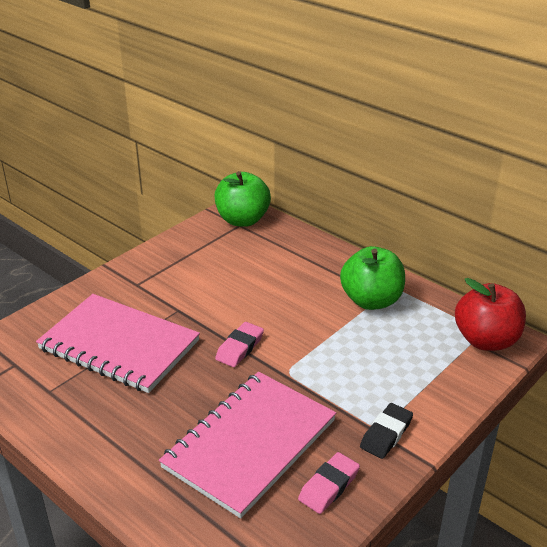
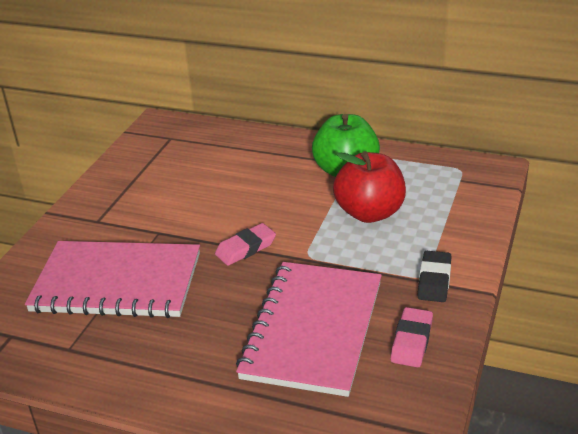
camera: 20 degrees left, 0 degrees up
green apple [214,171,271,227] -> none
pink eraser [215,322,264,367] -> pink eraser turned 45 degrees clockwise [215,223,276,266]
red apple [455,278,526,351] -> red apple moved to [333,151,406,223]

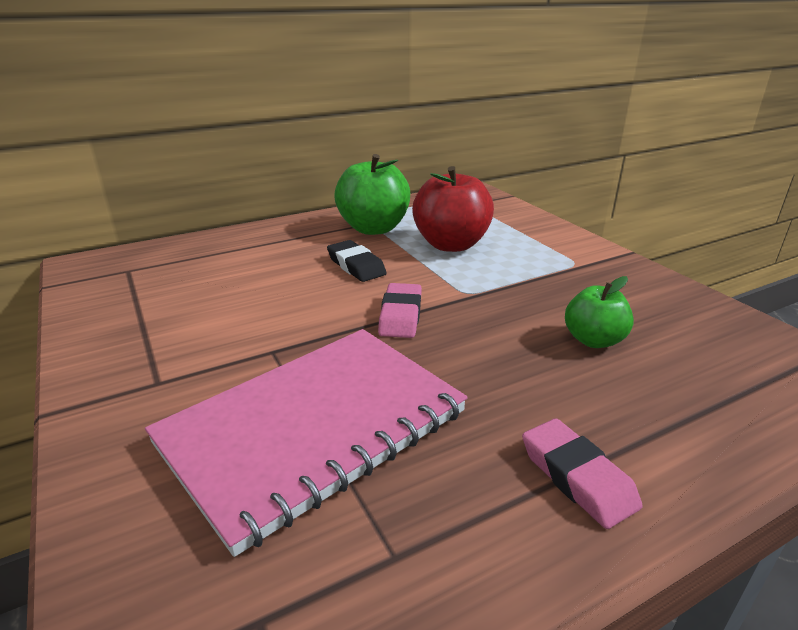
camera: 50 degrees left, 5 degrees down
pink notebook [236,262,382,397] -> green apple [565,276,634,348]
pink eraser [391,307,433,367] -> pink eraser moved to [522,418,642,529]
black eraser [417,251,451,302] -> black eraser moved to [327,240,387,282]

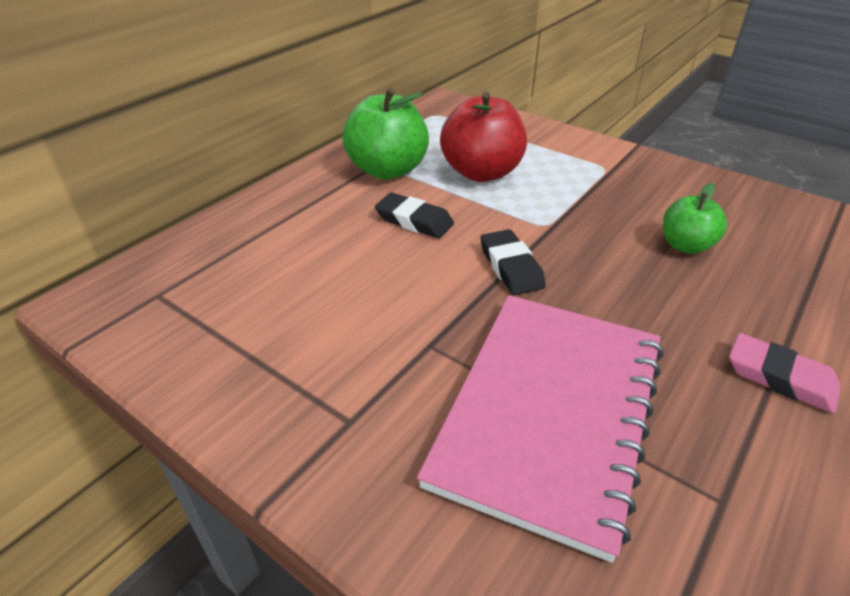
camera: 25 degrees left, 10 degrees up
pink eraser [378,283,422,338] -> black eraser [481,229,546,295]

